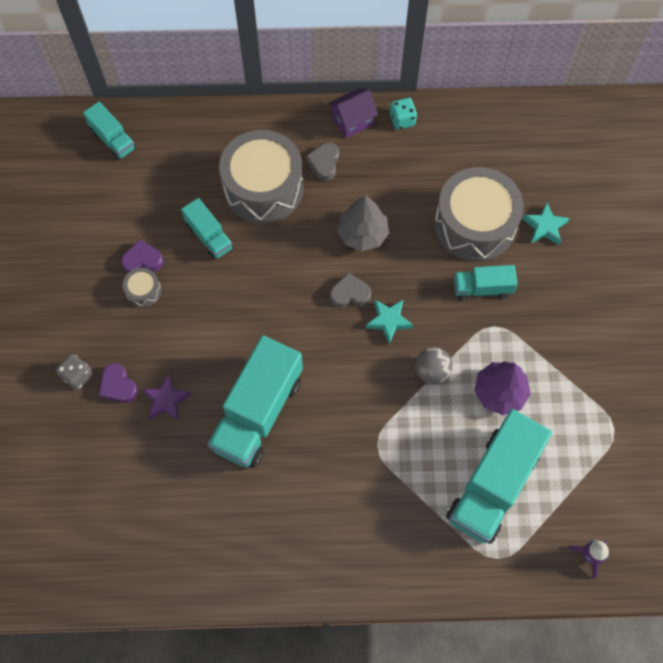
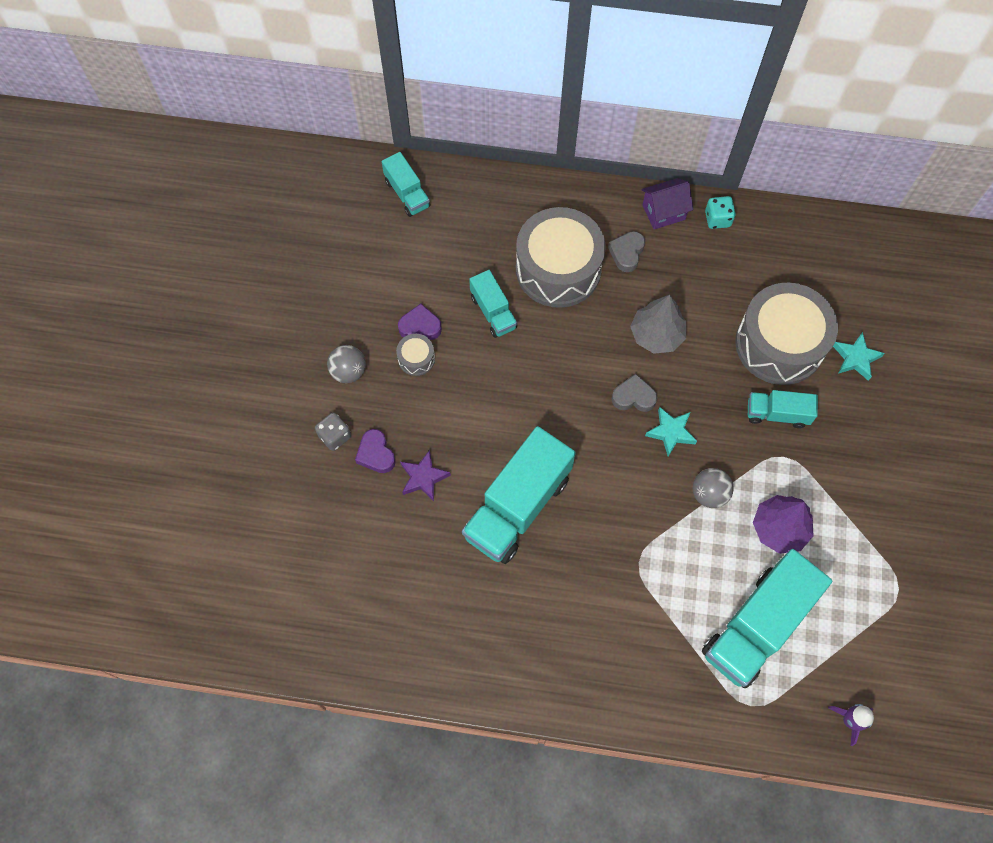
camera: 10 degrees right, 0 degrees up
none -> grey ball [327,345,366,383]

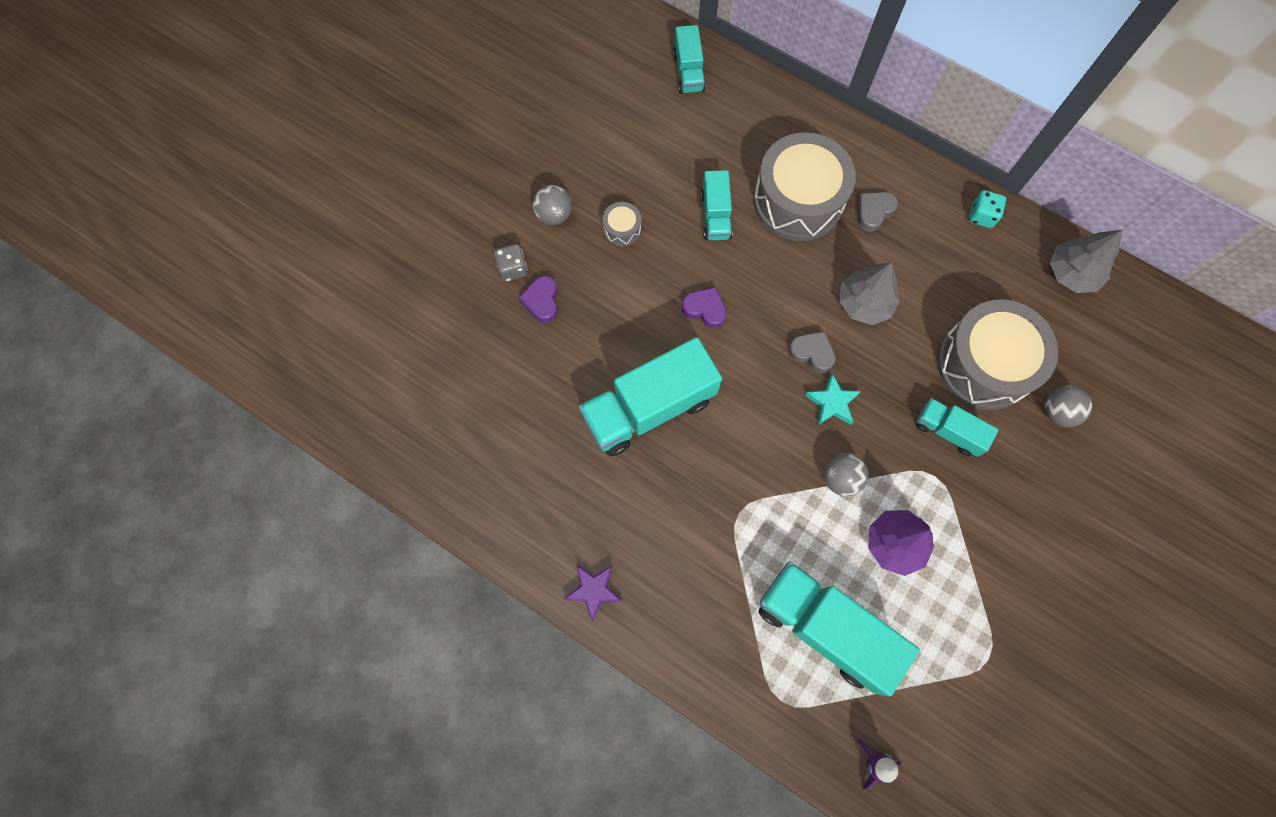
camera: 25 degrees right, 5 degrees up
purple heart [398,304,442,340] -> purple heart moved to [682,287,727,328]
purple star [400,450,451,501] -> purple star moved to [564,565,622,622]
purple house [641,178,694,229] -> none
turquoise truck [702,549,832,689] -> turquoise truck turned 60 degrees clockwise [759,562,920,696]
turquoise star [833,332,885,381] -> grey ball [1045,385,1092,427]
none -> grey tree [1050,230,1122,293]

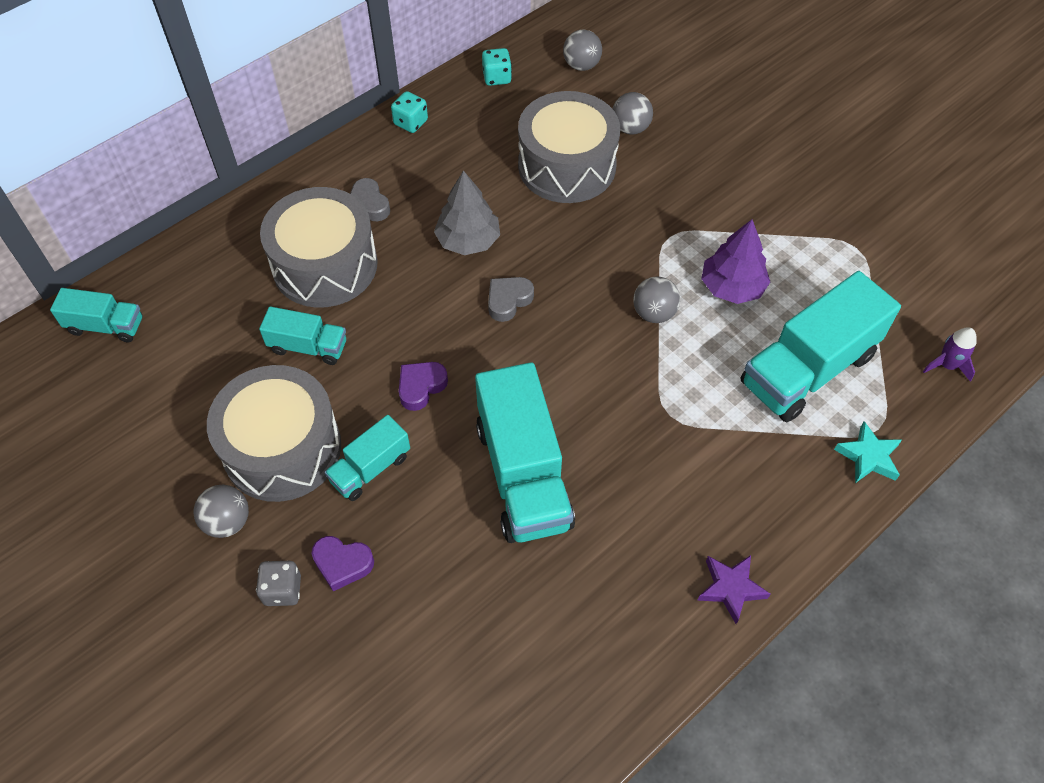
camera: 75 degrees left, 15 degrees down
grey drum [603,202,641,246] -> grey drum [207,365,341,502], size x2.40
turquoise star [805,373,861,425] -> turquoise star moved to [834,421,902,483]
turquoise truck [916,398,999,457] -> turquoise truck moved to [325,415,410,501]
grey tree [1050,230,1122,293] -> turquoise dice [482,48,512,86]
none -> grey ball [563,30,602,71]

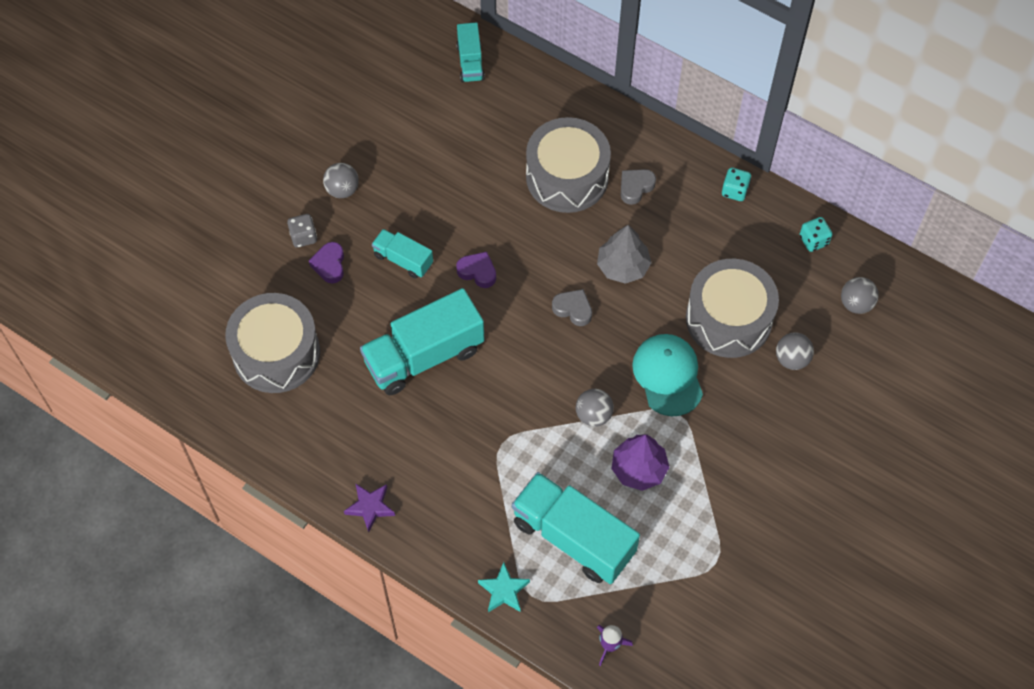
camera: 75 degrees right, 5 degrees up
grey drum [207,365,341,502] -> grey drum moved to [225,293,320,393]
turquoise truck [259,306,346,365] -> none
none -> turquoise cap [632,334,703,416]

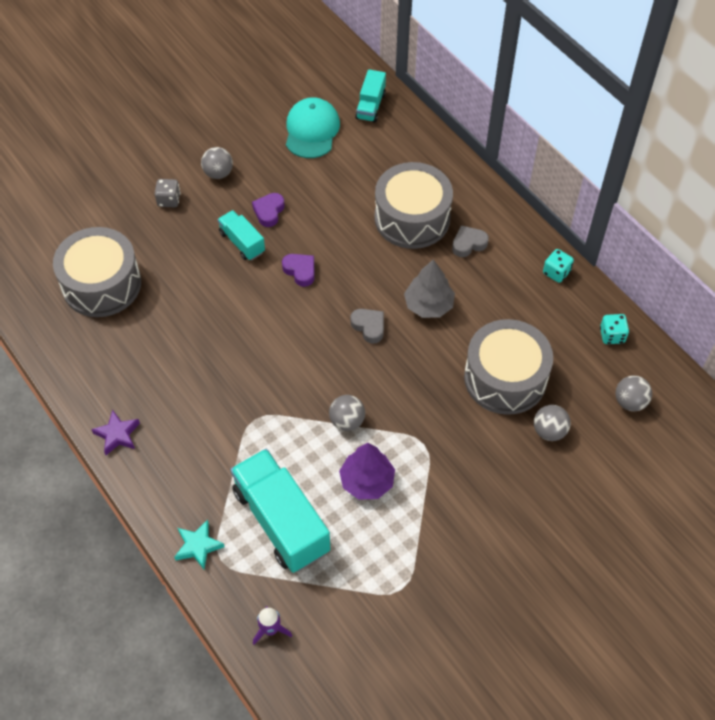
camera: 20 degrees right, 5 degrees down
purple heart [309,242,344,283] -> purple heart moved to [252,193,285,227]
turquoise truck [360,288,484,395] -> none
turquoise cap [632,334,703,416] -> turquoise cap moved to [286,97,340,158]

